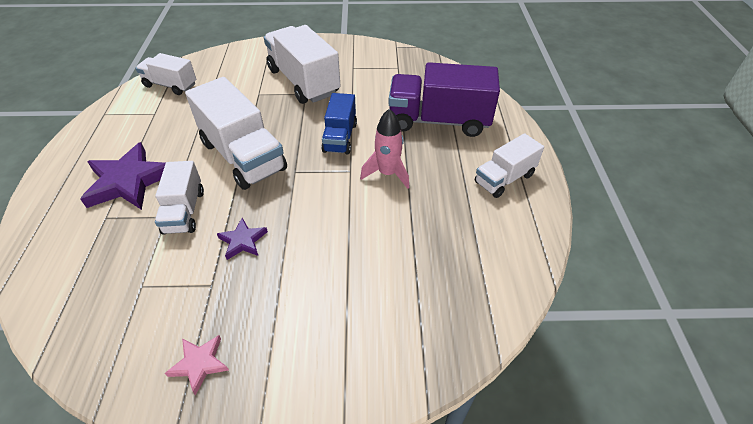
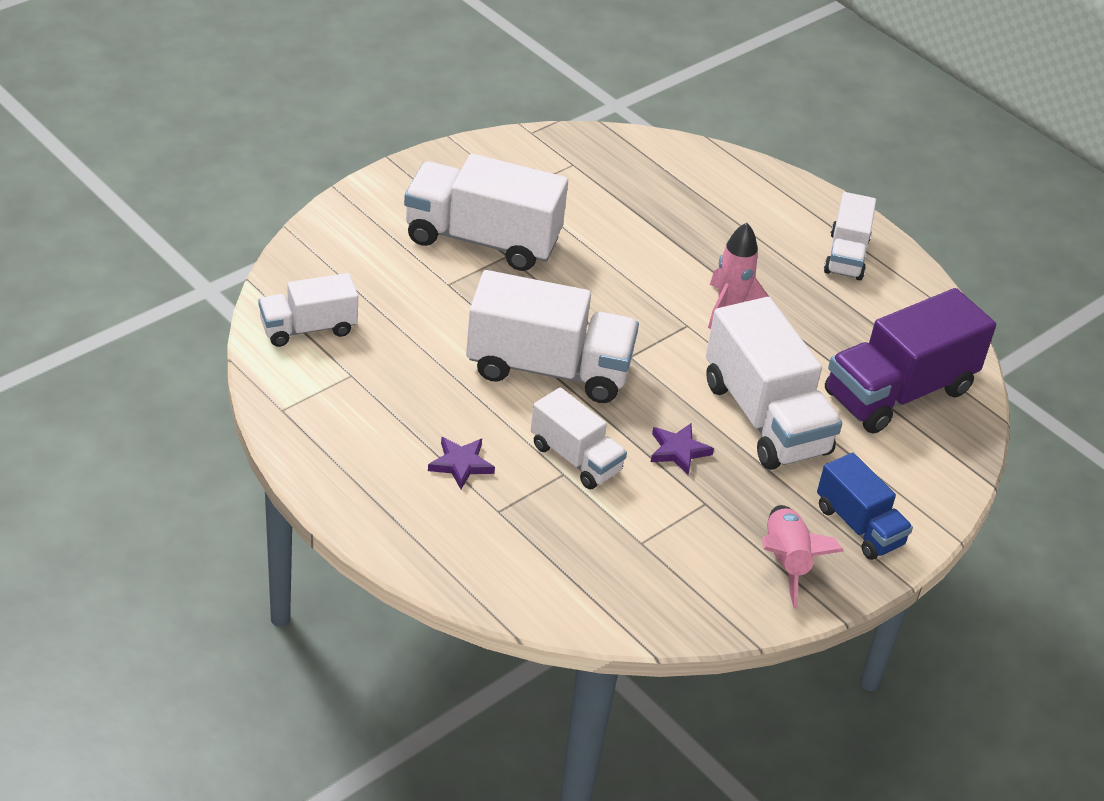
camera: 45 degrees left, 5 degrees down
purple star [80,142,166,210] -> purple star [428,437,495,489], size x0.51
pink star [165,335,229,395] -> pink rocket [762,505,844,609]
blue truck [321,93,357,155] -> blue truck moved to [817,452,913,560]
purple truck [389,62,500,137] -> purple truck moved to [825,288,996,434]
none -> white truck [706,297,842,470]

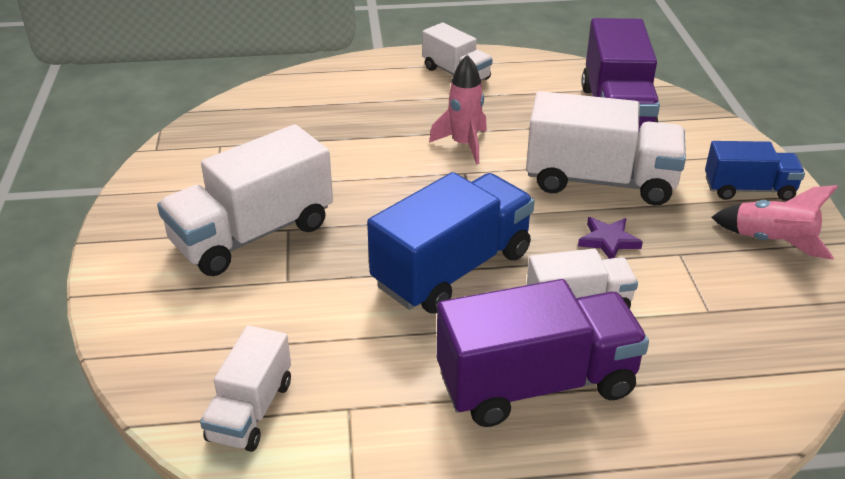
camera: 50 degrees left, 5 degrees down
purple star [428,437,495,489] -> purple truck [437,279,649,427]
white truck [466,270,639,403] -> blue truck [367,172,535,314]

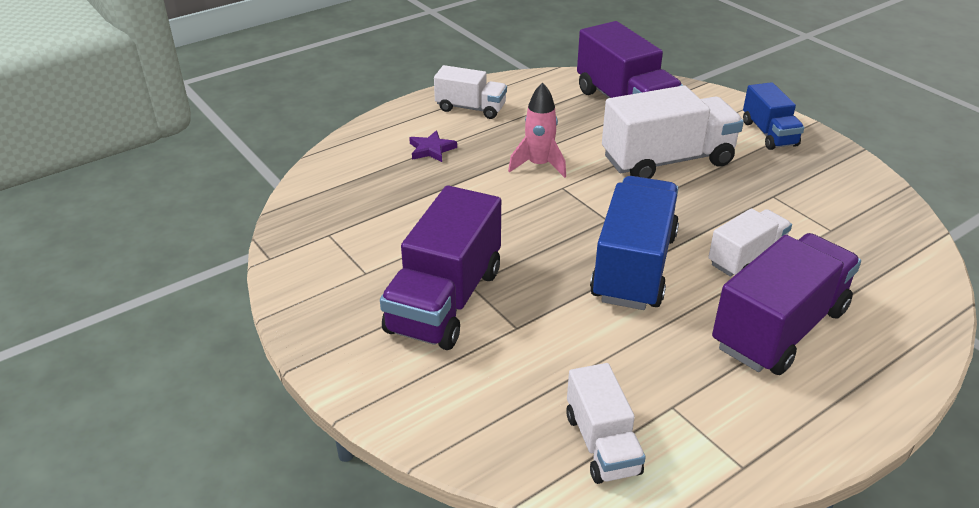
camera: 30 degrees left, 0 degrees up
white truck [157,124,333,276] -> purple truck [380,185,501,350]
purple star [578,217,643,259] -> purple star moved to [409,130,457,162]
blue truck [705,141,805,201] -> blue truck turned 105 degrees clockwise [743,82,804,150]
pink rocket [711,185,838,260] -> none

